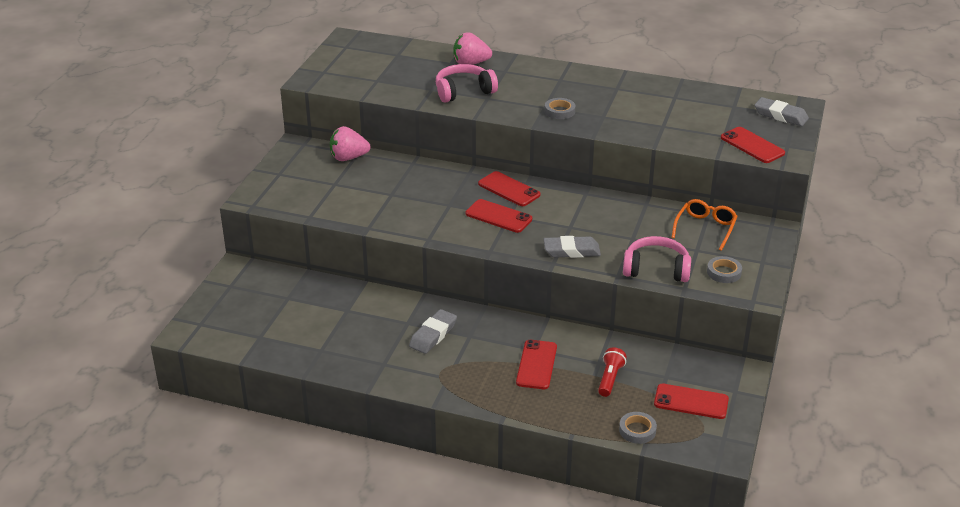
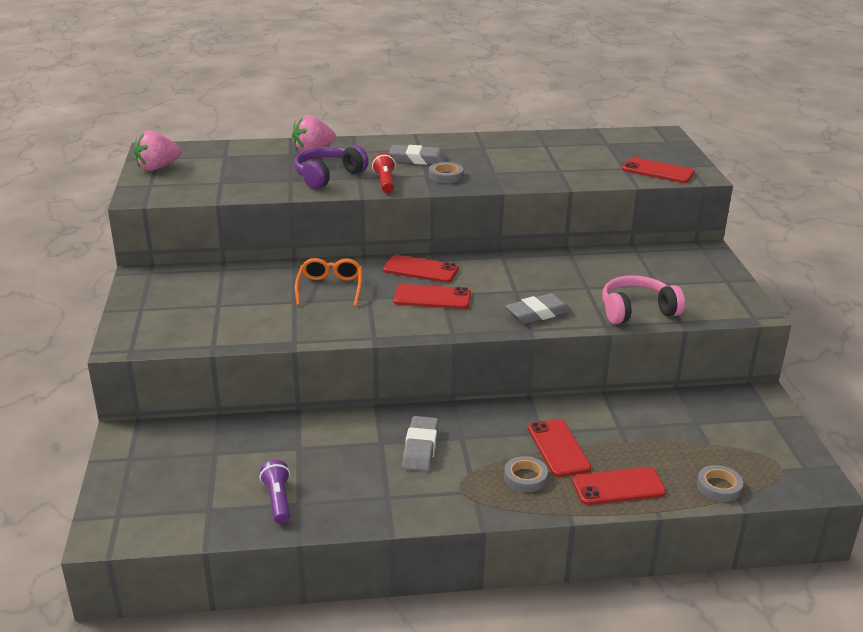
camera: 25 degrees left, 5 degrees down
pink strawberry [330,126,371,161] -> pink strawberry moved to [134,130,181,171]
pink headphones [436,64,498,103] -> purple headphones [294,145,369,189]
red flashlight [598,347,627,397] -> red flashlight moved to [372,153,396,193]
red phone [654,384,729,419] -> red phone moved to [572,467,666,505]
orange glasses [671,199,738,251] -> orange glasses moved to [295,258,362,306]
grey tape [707,256,742,283] -> grey tape moved to [504,456,548,492]
grey eraser [755,97,809,126] -> grey eraser moved to [389,145,447,165]
none -> purple flashlight [260,460,290,524]

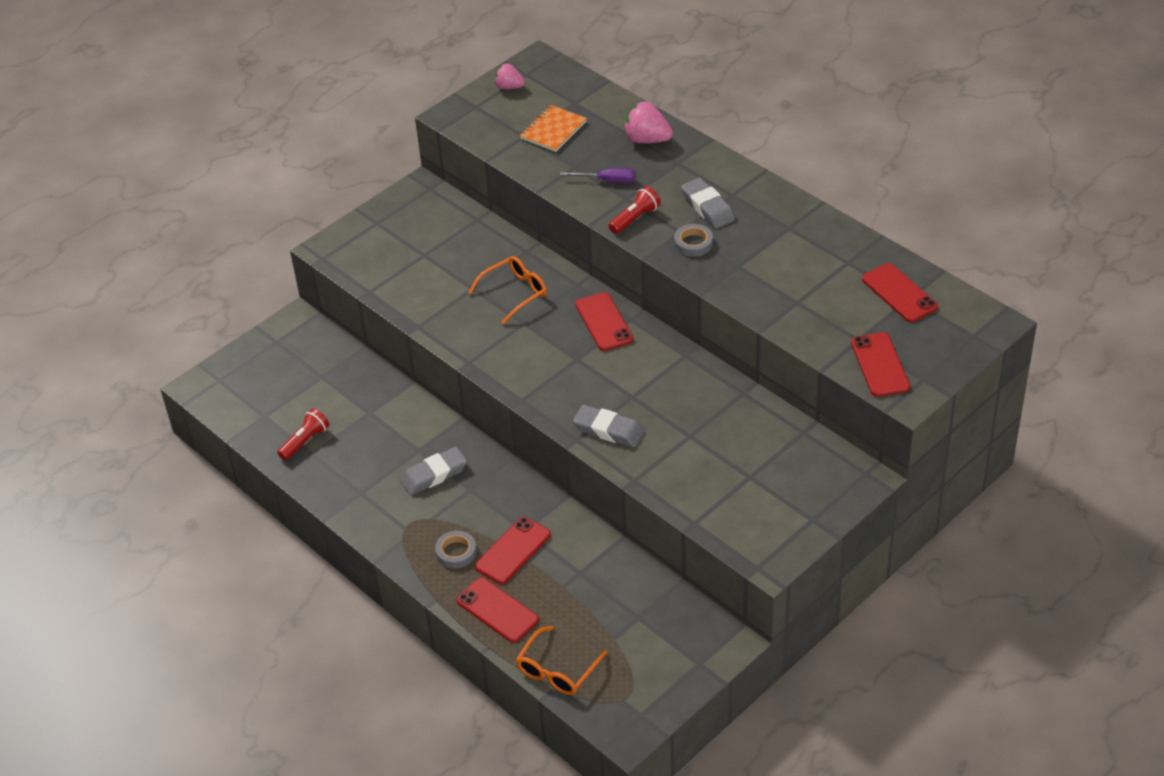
camera: 55 degrees right, 15 degrees up
pink strawberry [134,130,181,171] -> pink strawberry [495,63,525,89], size x0.64
purple flashlight [260,460,290,524] -> red flashlight [277,408,329,460]
purple headphones [294,145,369,189] -> purple screwdriver [560,168,635,183]
red phone [394,284,471,309] -> red phone moved to [862,263,938,322]
pink headphones [602,275,685,324] -> none
grey tape [697,465,743,502] -> orange glasses [516,626,608,695]
none -> orange notebook [520,105,587,152]

